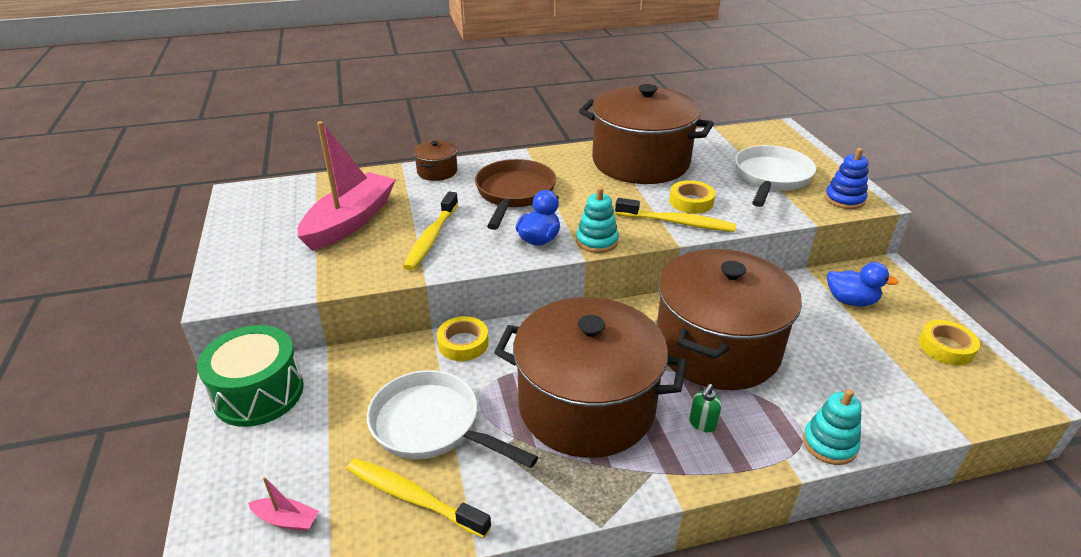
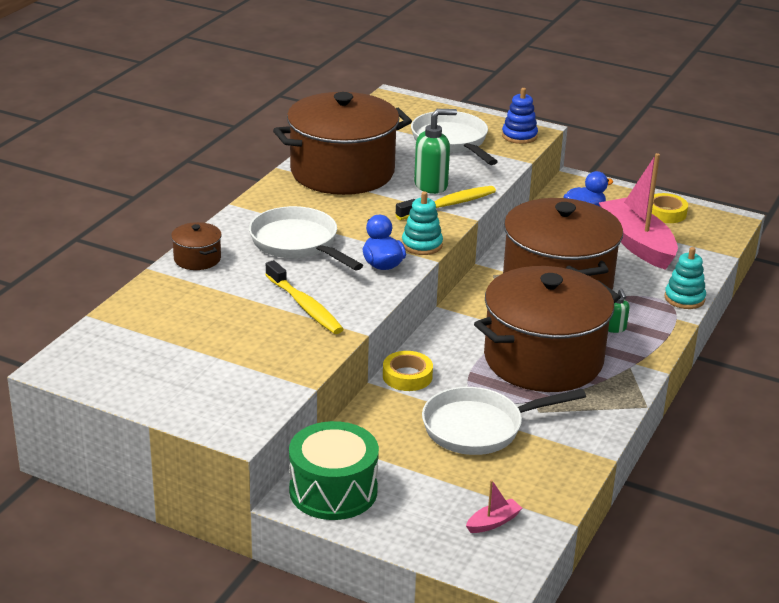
camera: 50 degrees left, 5 degrees down
pink boat [297,121,396,251] -> pink boat moved to [599,153,678,270]
yellow toothbrush [347,459,491,538] -> none
brown pan [475,159,556,230] -> white pan [249,206,363,270]
yellow tape [669,180,715,214] -> green soap dispenser [414,109,457,194]

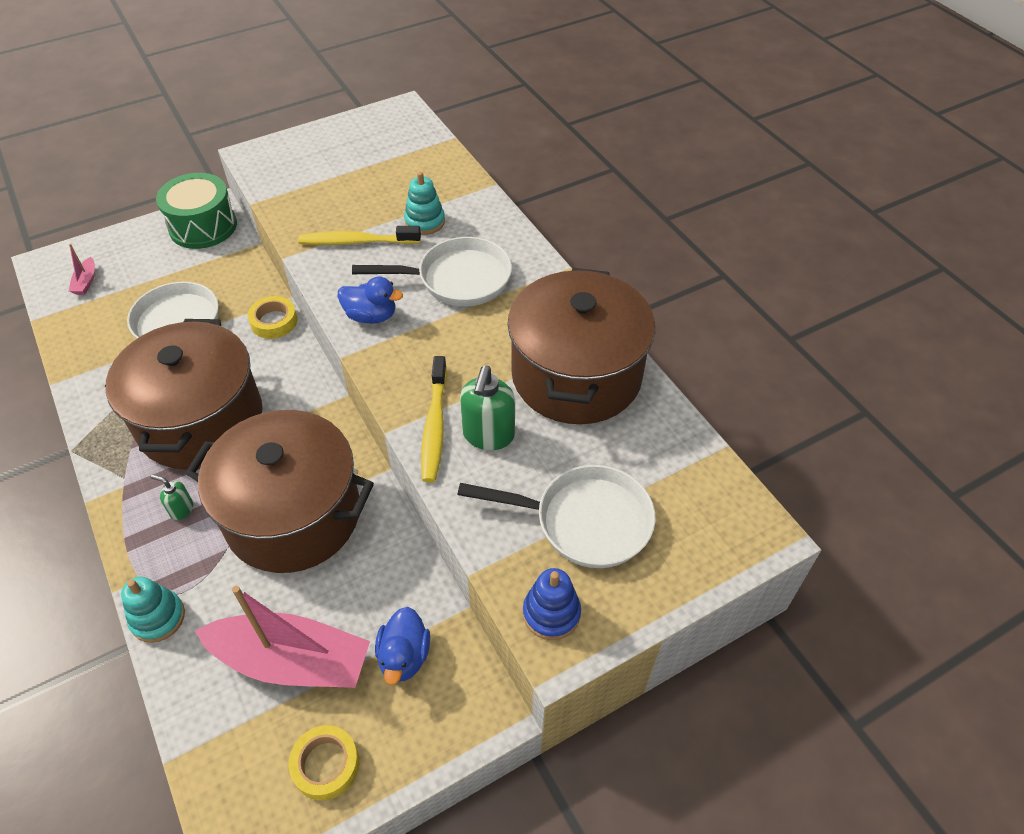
camera: 125 degrees right, 20 degrees up
brown pot [171,222,222,270] -> none
turquoise stacking toy [402,191,443,255] -> turquoise stacking toy moved to [404,172,445,235]

